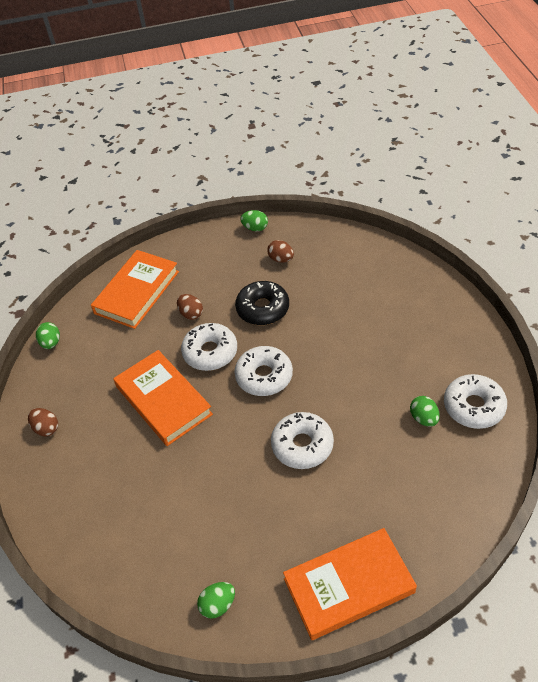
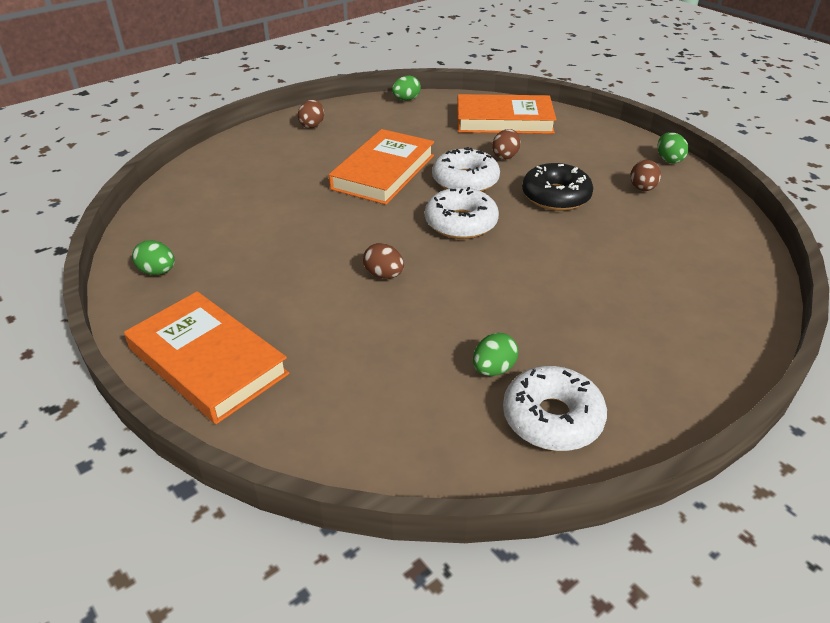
camera: 60 degrees right, 10 degrees down
white donut [271,412,334,469] -> brown egg [363,243,404,279]

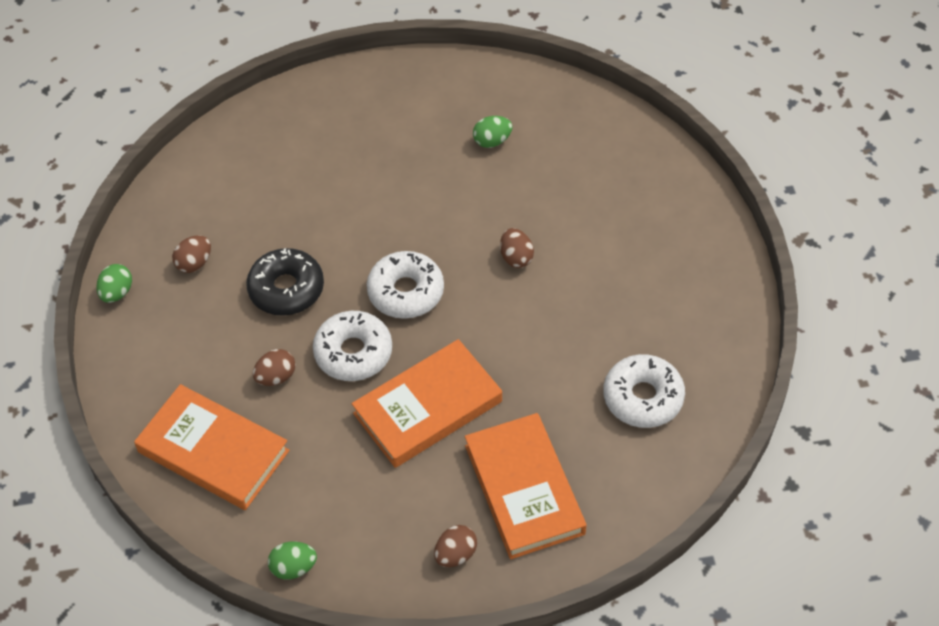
camera: 150 degrees left, 15 degrees up
orange book [124,291,289,424] -> orange book moved to [465,413,587,559]
green egg [132,240,175,275] -> none
white donut [503,366,607,451] -> white donut moved to [603,354,685,428]

